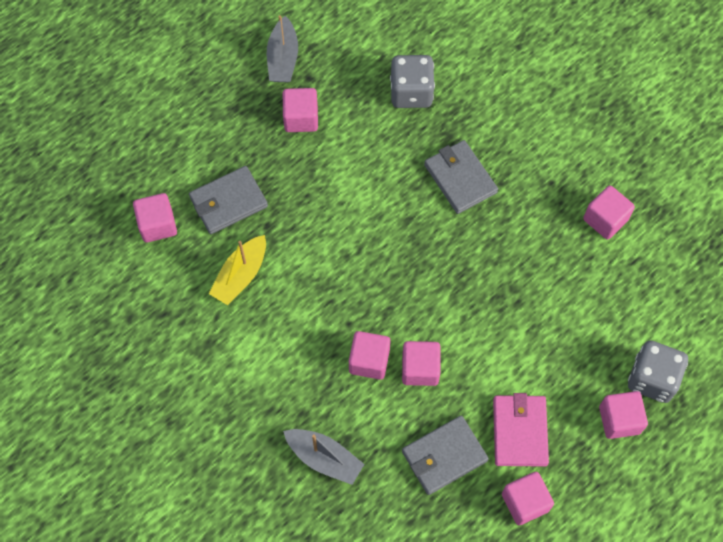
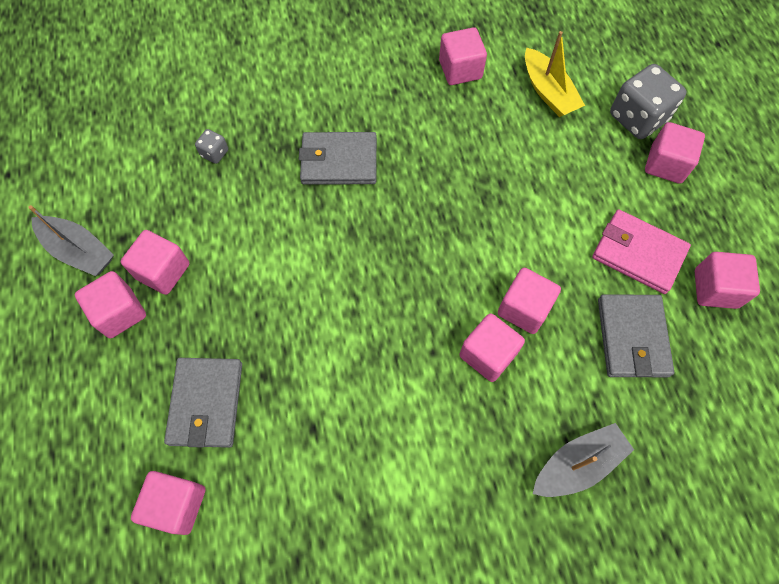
camera: 60 degrees left, 0 degrees up
yellow boat [209,235,266,305] -> yellow boat moved to [525,31,585,117]
grey dice [390,55,435,108] -> grey dice [195,129,228,164], size x0.47
none -> pink cube [75,271,146,338]

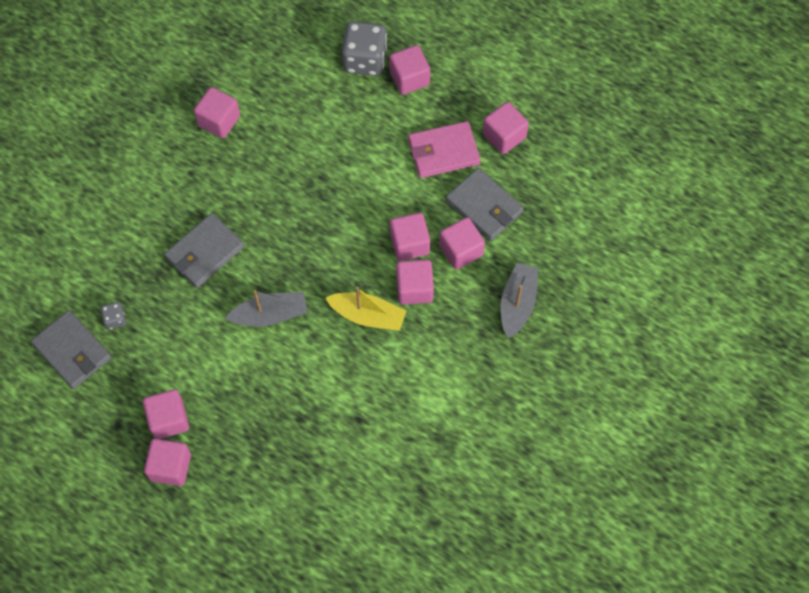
camera: 45 degrees left, 0 degrees up
grey boat [28,205,114,276] -> grey boat moved to [225,290,308,327]
pink cube [131,471,205,535] -> pink cube moved to [439,217,485,270]
grey wallet [164,358,242,448] -> grey wallet moved to [31,310,111,389]
yellow boat [525,31,585,117] -> yellow boat moved to [325,287,406,331]

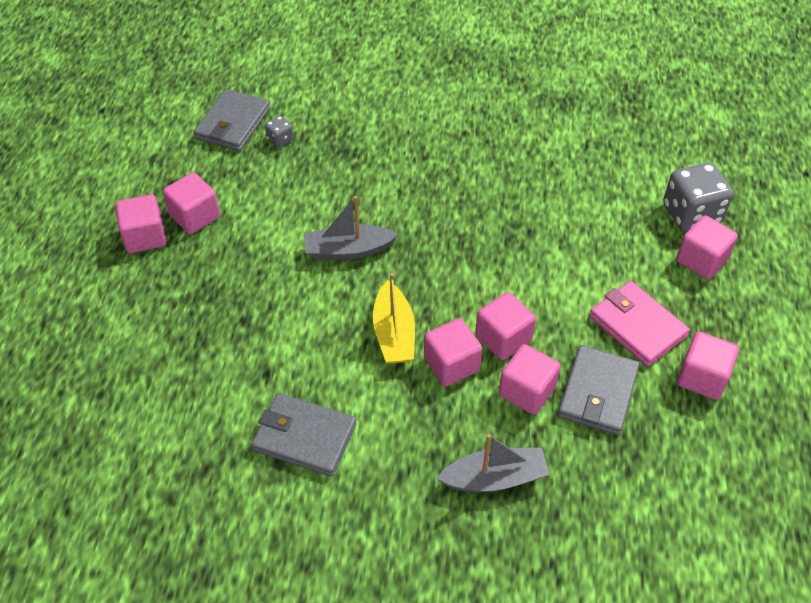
camera: 65 degrees right, 15 degrees down
grey wallet [164,213,244,288] -> grey wallet moved to [251,393,357,477]
pink cube [194,87,240,138] -> none
grey boat [225,290,308,327] -> grey boat turned 120 degrees clockwise [304,196,399,260]

